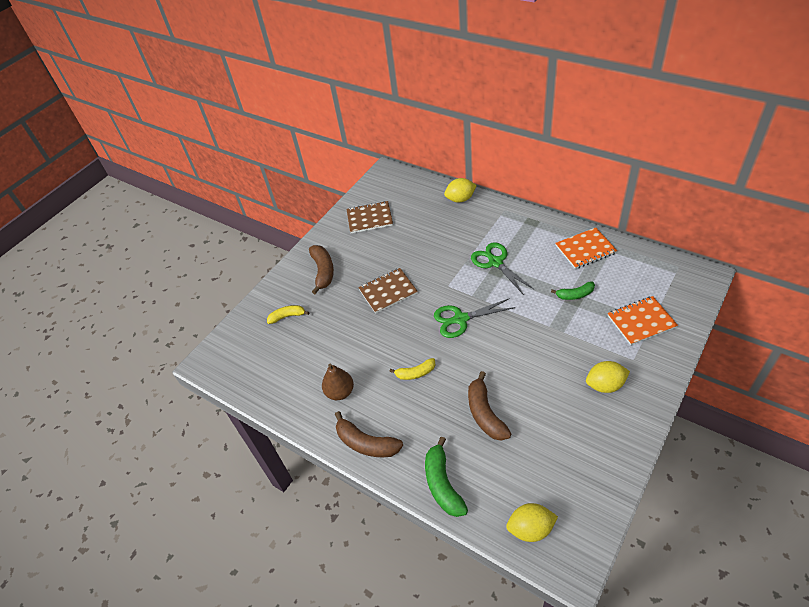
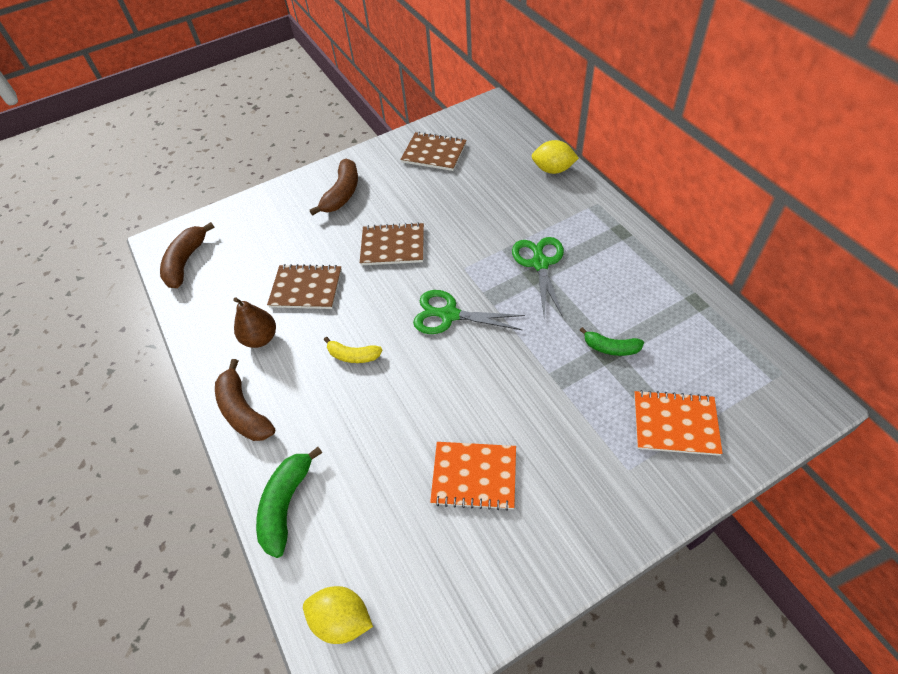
camera: 25 degrees right, 5 degrees up
yellow banana [267,305,309,324] -> none
brown banana [468,371,511,441] -> brown banana moved to [160,222,214,288]
orange notebook [555,228,617,269] -> orange notebook moved to [430,442,516,511]
yellow lemon [586,361,630,393] -> none
none -> brown notebook [267,264,342,309]

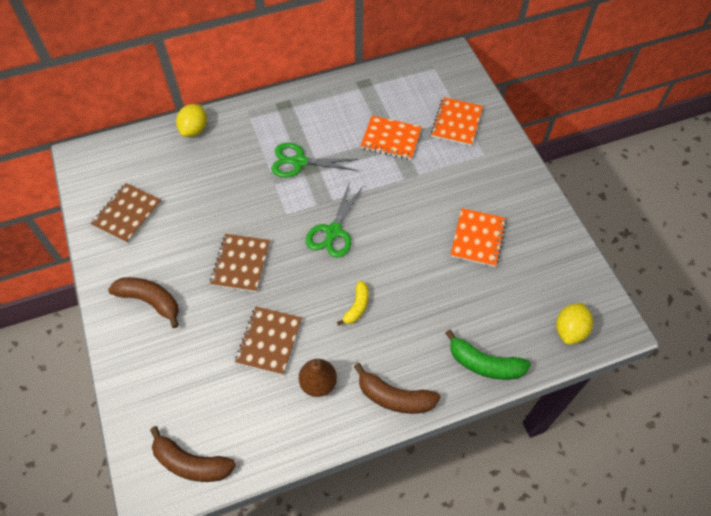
camera: 85 degrees left, 5 degrees up
brown banana [215,359,275,441] -> brown banana turned 45 degrees clockwise [354,363,440,414]
green banana [580,327,644,356] -> orange notebook [361,116,422,160]

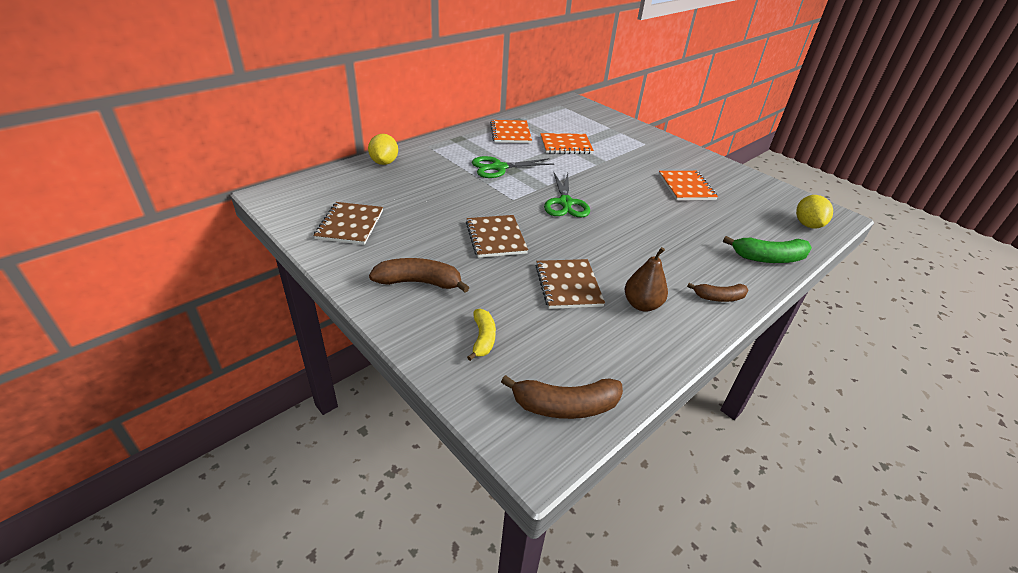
camera: 25 degrees left, 20 degrees down
yellow banana [337,281,369,326] -> yellow banana moved to [467,309,496,361]
brown banana [354,363,440,414] -> brown banana [687,283,748,302], size x0.63
orange notebook [431,97,483,146] -> orange notebook moved to [490,120,532,143]

